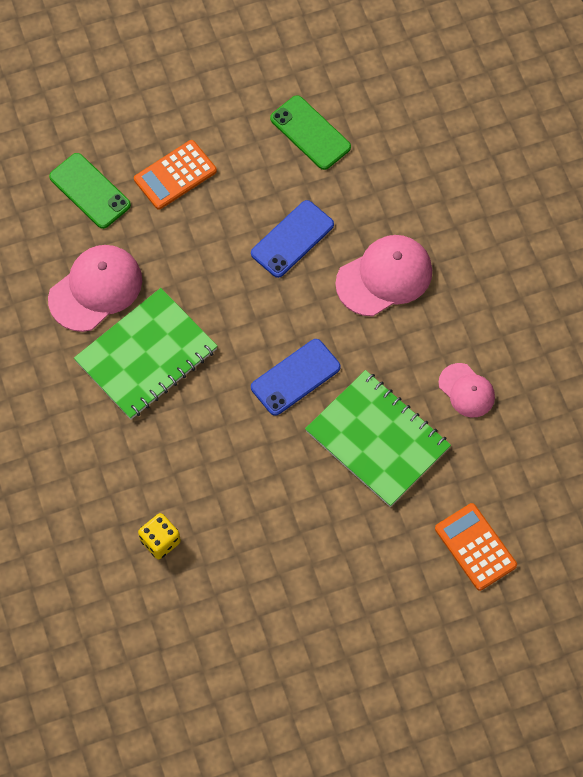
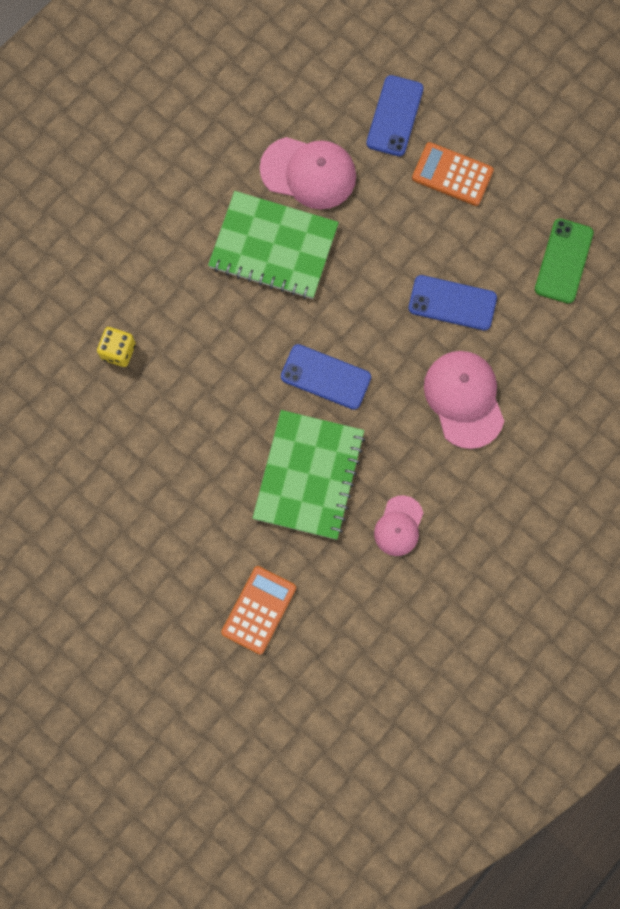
camera: 60 degrees right, 10 degrees up
green phone [49,153,131,229] -> blue phone [366,75,424,156]
pink cap [335,235,432,316] -> pink cap turned 135 degrees counterclockwise [424,351,504,449]

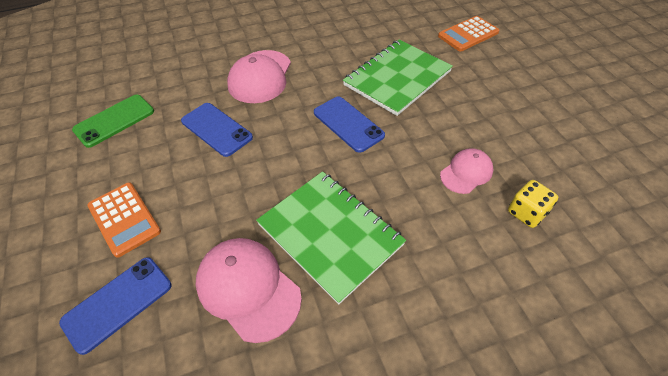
camera: 150 degrees left, 25 degrees down
pink cap [374,495,423,556] -> pink cap moved to [440,148,493,194]

